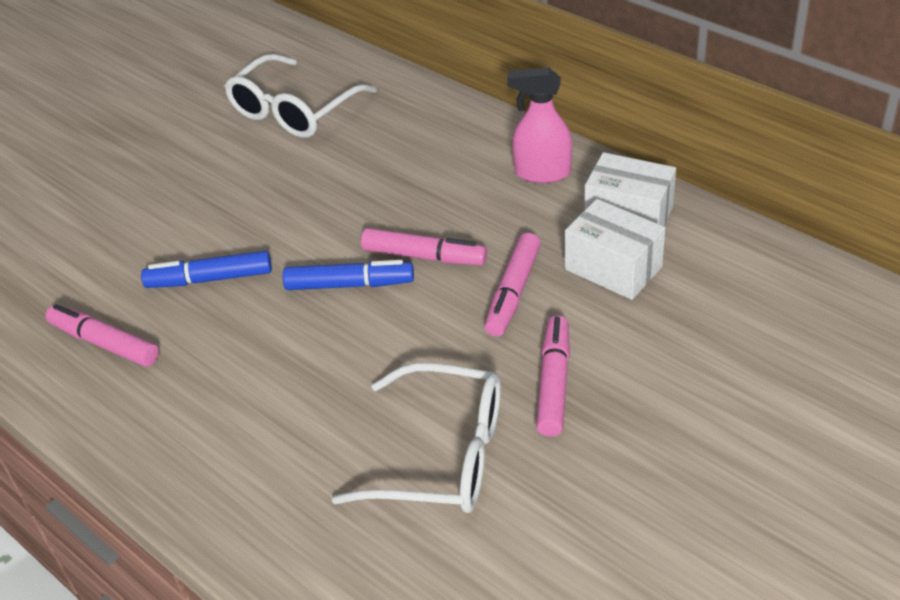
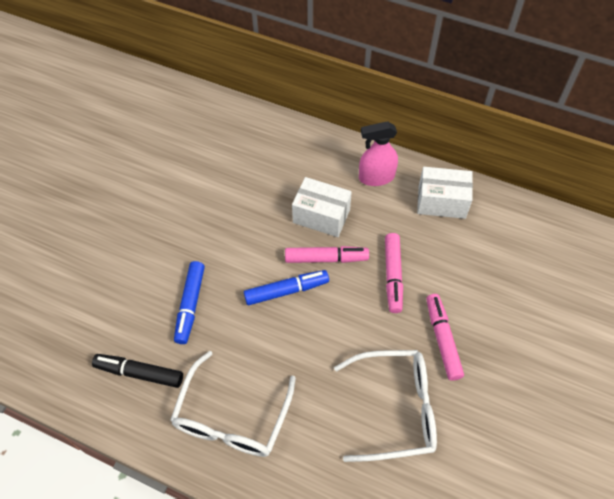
camera: 20 degrees left, 15 degrees up
pink marker [46,304,159,367] -> black marker [92,354,183,388]
blue marker [141,251,272,288] -> blue marker turned 60 degrees counterclockwise [174,261,205,344]
white glasses [224,54,377,138] -> white glasses moved to [170,351,296,457]
white box [565,199,665,300] -> white box moved to [292,177,352,237]

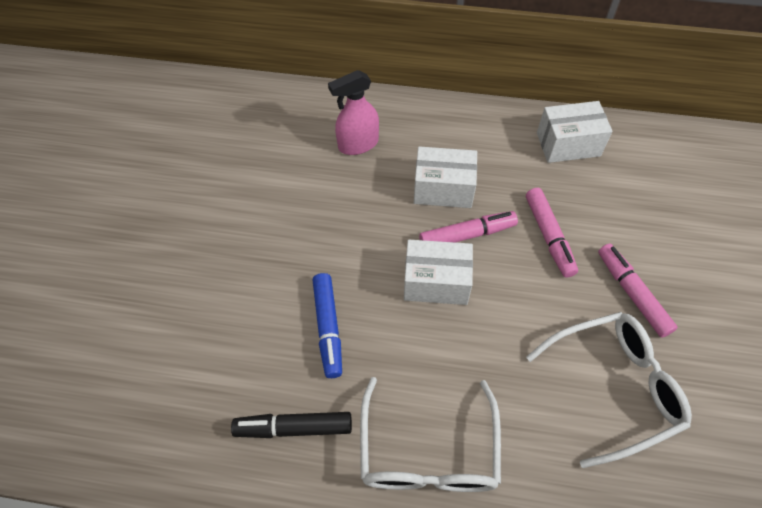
camera: 15 degrees left, 0 degrees up
blue marker [244,270,329,305] -> white box [404,240,473,305]
pink spray bottle [359,121,398,186] -> pink spray bottle moved to [328,70,379,155]

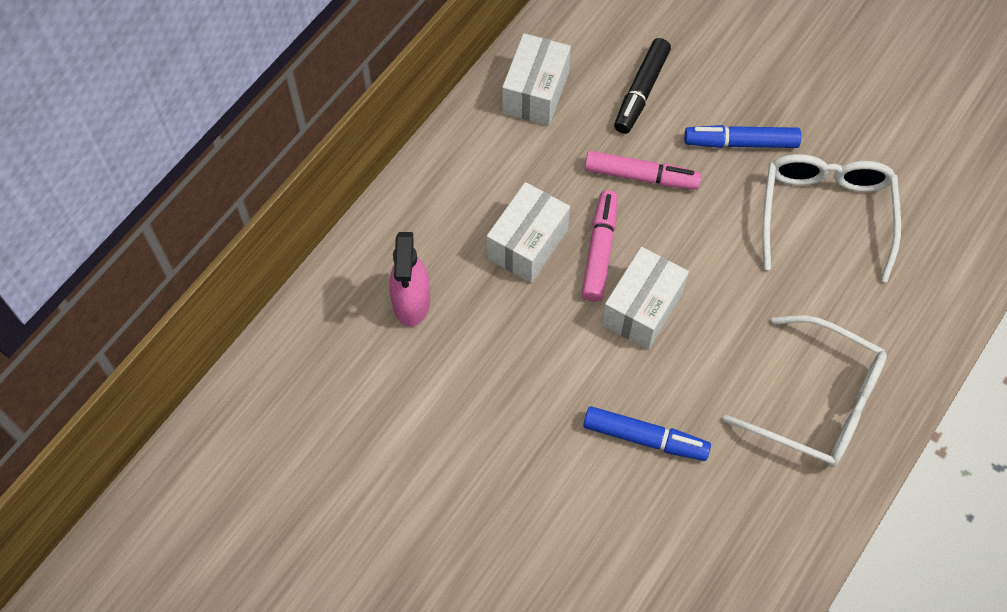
camera: 65 degrees left, 5 degrees up
black marker [231,412,352,438] -> black marker moved to [614,38,671,134]
pink marker [598,244,678,338] -> blue marker [684,125,801,148]

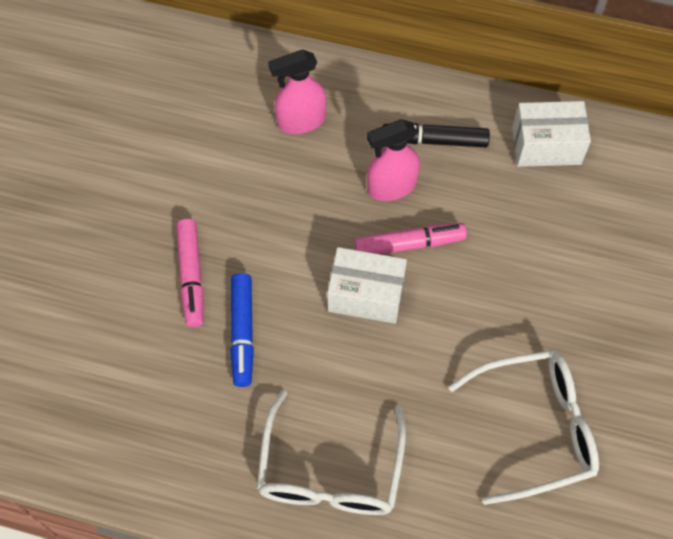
camera: 70 degrees right, 0 degrees up
white box [487,182,570,283] -> pink spray bottle [367,119,420,201]
pink marker [585,151,702,190] -> pink marker moved to [176,219,203,327]
black marker [614,38,671,134] -> black marker moved to [383,123,490,147]
blue marker [684,125,801,148] -> none

